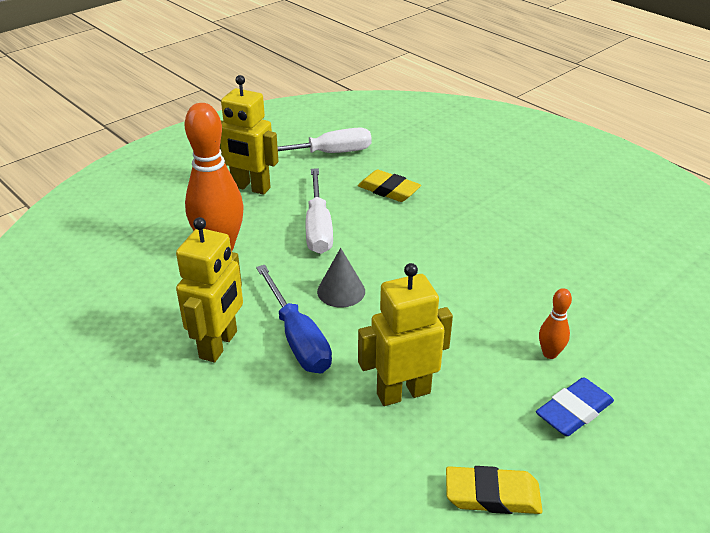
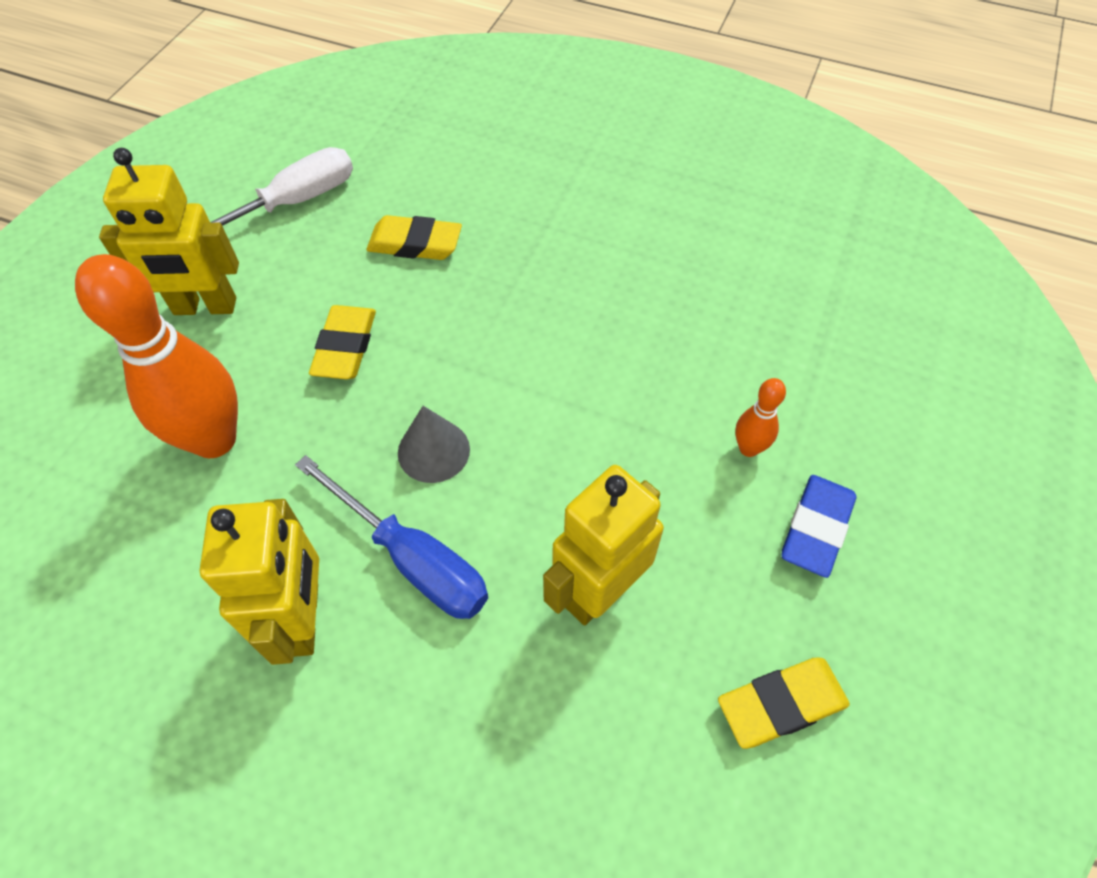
camera: 25 degrees left, 20 degrees up
white screwdriver [306,168,333,254] -> yellow eraser [309,305,376,379]

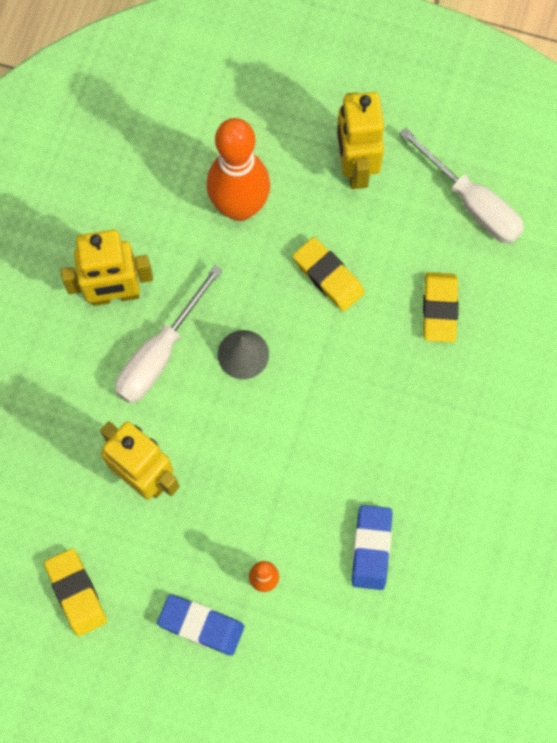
camera: 85 degrees right, 15 degrees up
blue screwdriver [295,455,488,619] -> white screwdriver [115,265,223,403]
yellow eraser [309,305,376,379] -> yellow eraser turned 45 degrees clockwise [293,237,365,311]
none -> blue eraser [351,505,393,590]

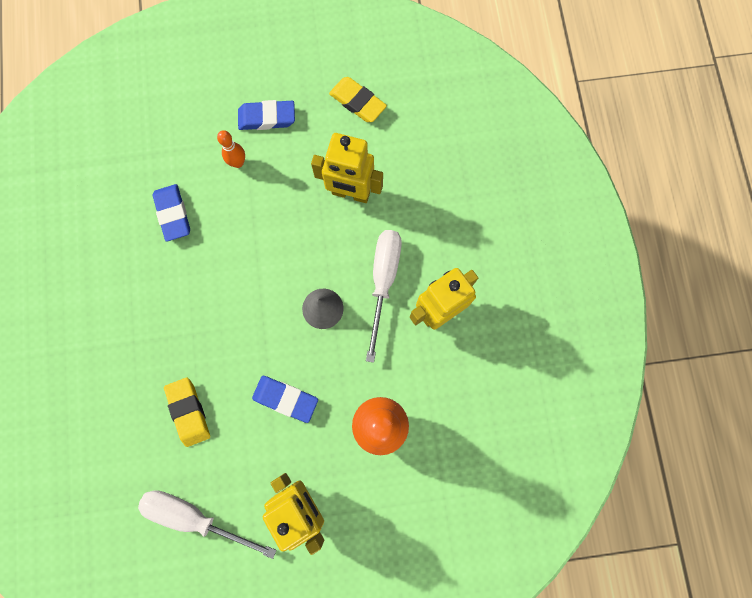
camera: 155 degrees right, 5 degrees up
yellow eraser [293,237,365,311] -> blue eraser [252,376,318,423]

